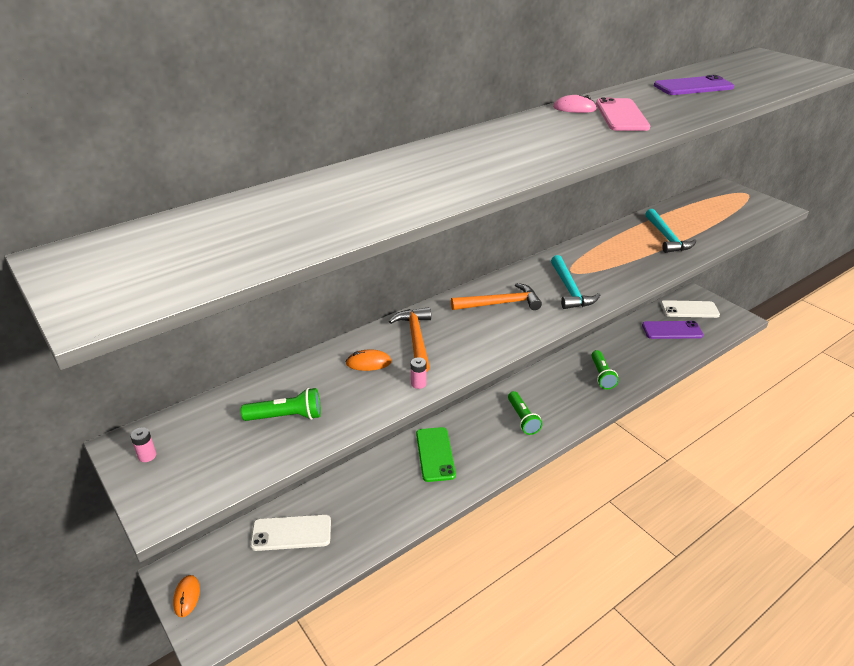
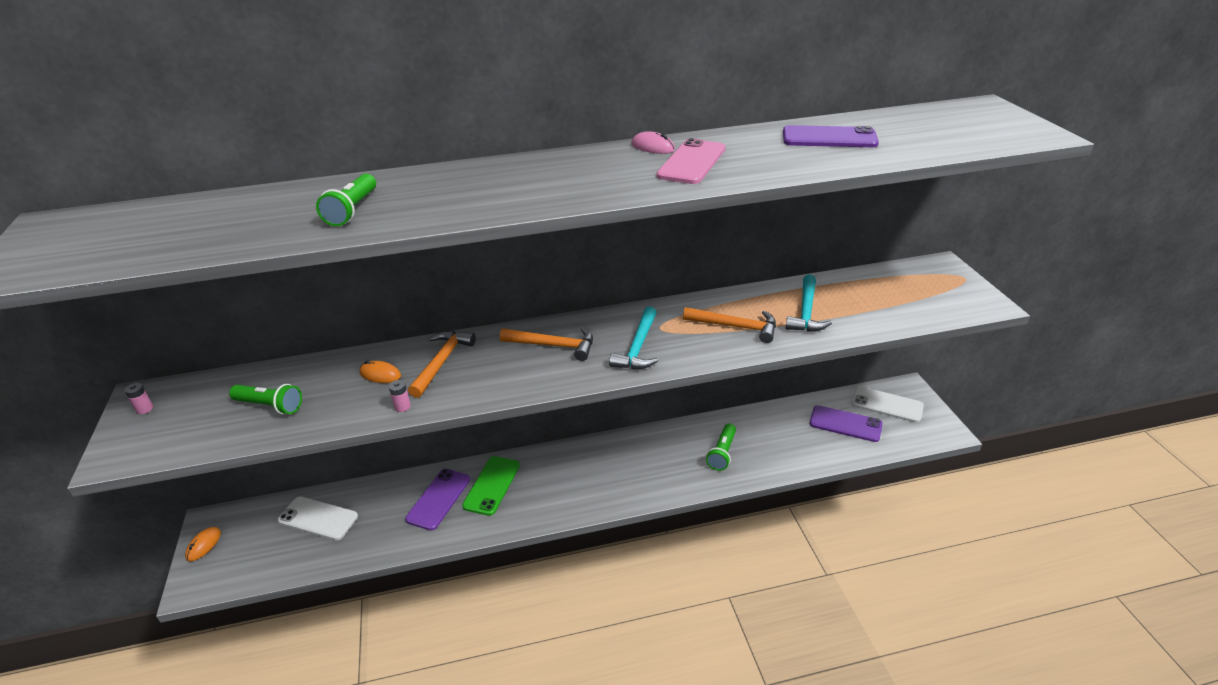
camera: 25 degrees right, 0 degrees up
green flashlight [508,391,543,435] -> green flashlight moved to [316,173,376,226]
none -> purple phone [405,469,470,531]
none -> orange hammer [683,307,776,343]

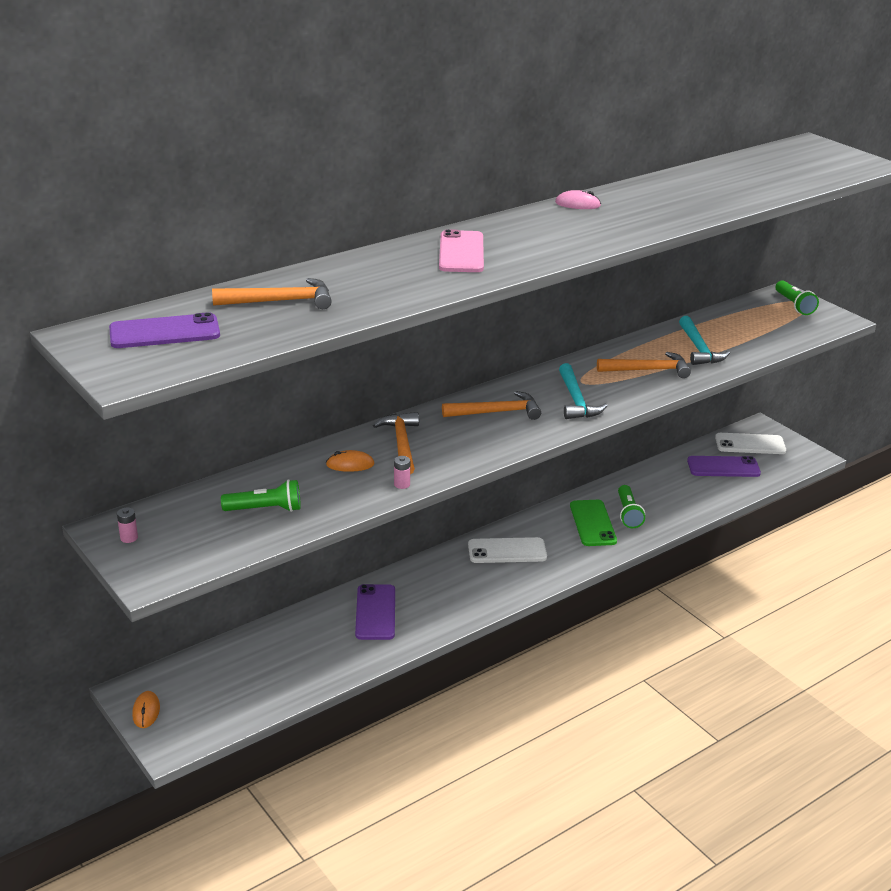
camera: 25 degrees left, 5 degrees down
white phone [278,497,358,540] -> white phone moved to [468,537,547,563]
green flashlight [316,173,376,226] -> green flashlight moved to [776,280,819,315]
green phone [462,456,520,516] -> green phone moved to [570,500,617,546]
pink phone [656,138,725,184] -> pink phone moved to [439,229,484,272]
purple phone [783,125,879,147] -> purple phone moved to [109,312,220,348]
none -> orange hammer [212,278,332,309]

